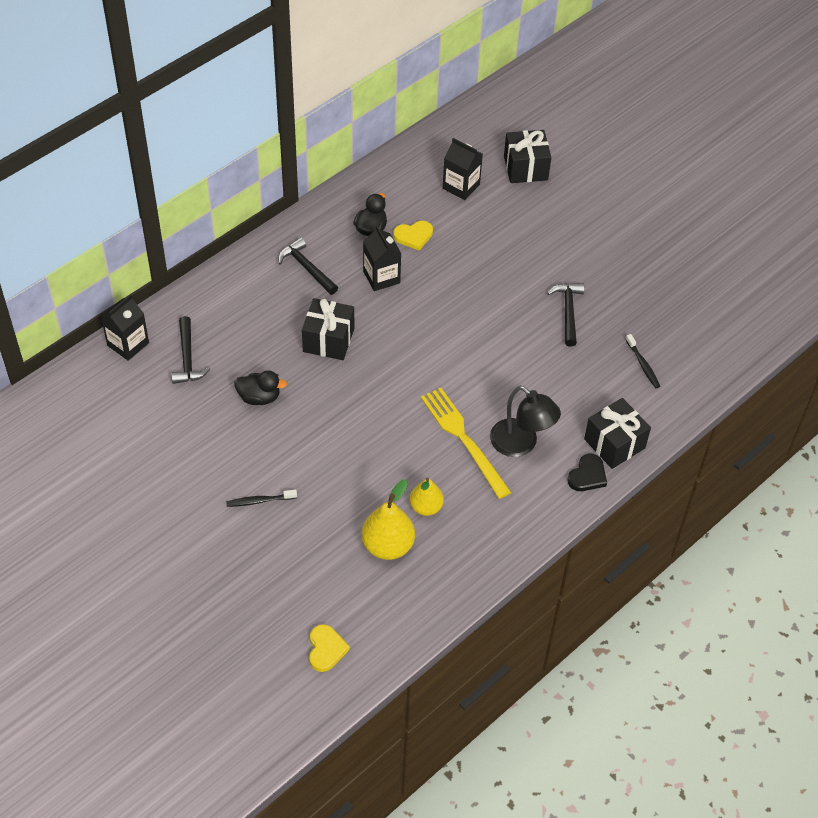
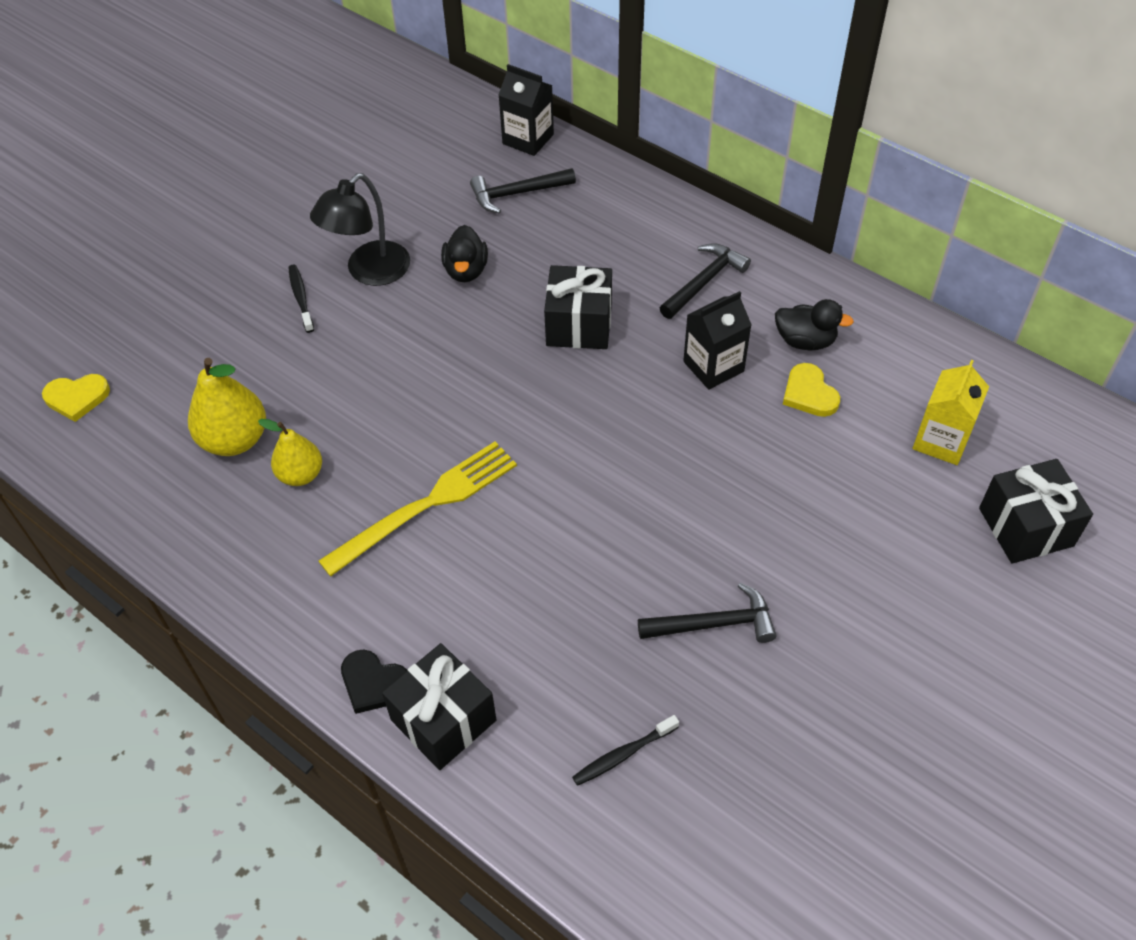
camera: 85 degrees right, 0 degrees up
black carton [443,138,483,200] -> yellow carton [913,360,989,465]
black lamp [490,385,561,457] -> black lamp moved to [310,173,410,286]

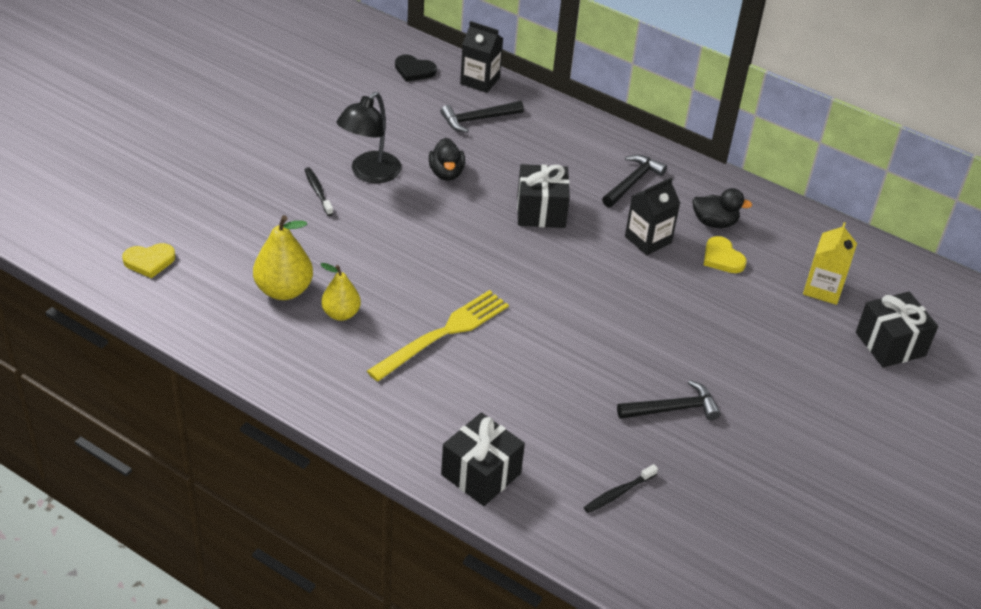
camera: 10 degrees left, 10 degrees down
black heart [341,649,408,714] -> black heart moved to [395,54,437,82]

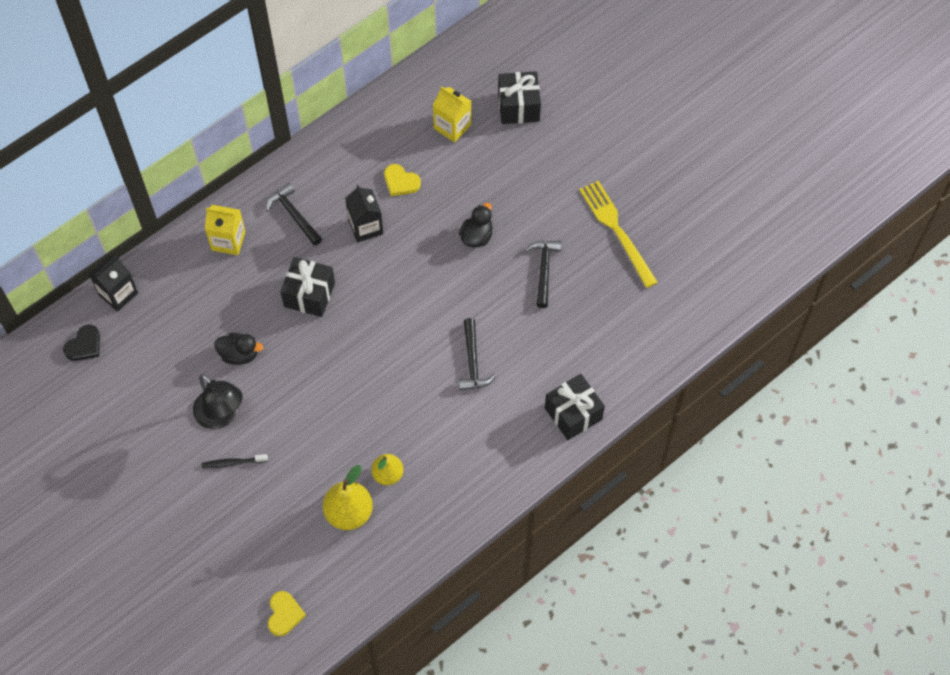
camera: 70 degrees left, 20 degrees up
yellow fork [367,290,509,382] -> yellow fork moved to [579,181,658,288]
black hammer [440,101,524,133] -> black hammer moved to [459,318,496,391]
black toothbrush [584,464,658,513] -> none
black duck [692,188,752,228] -> black duck moved to [459,203,493,248]
yellow heart [704,236,747,273] -> yellow heart turned 45 degrees clockwise [384,164,421,196]
none -> yellow carton [205,205,246,255]

